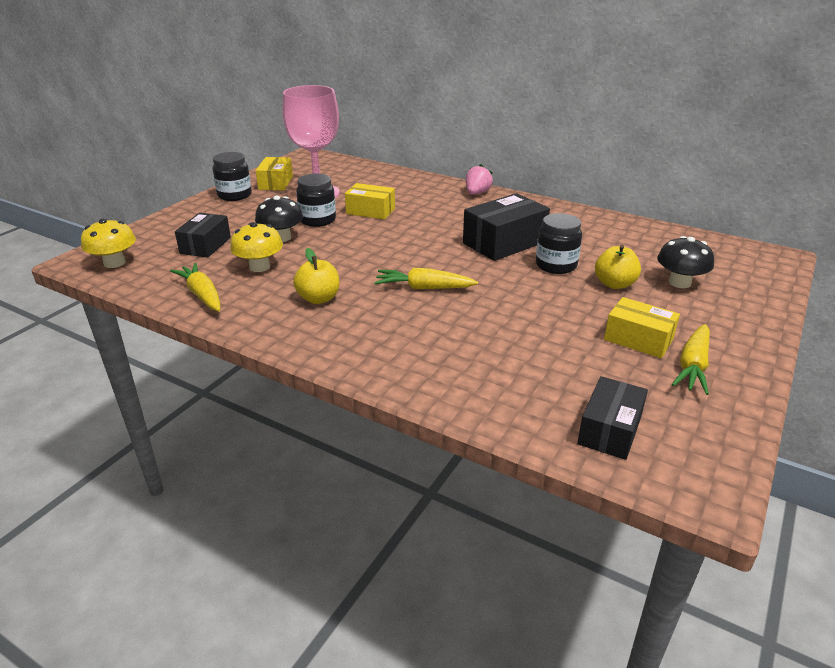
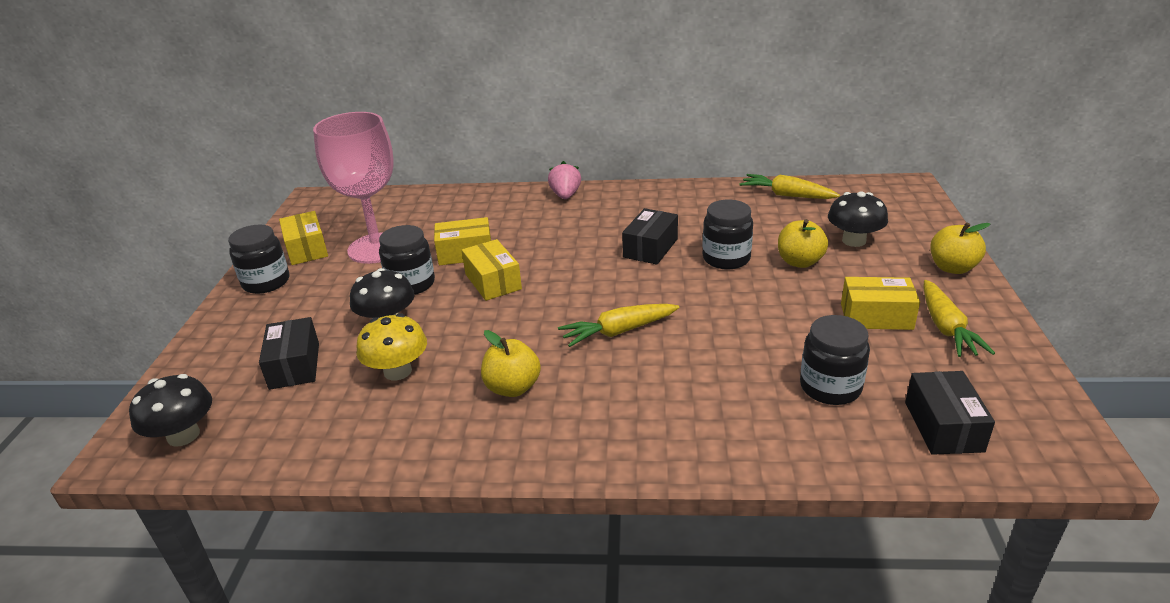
camera: 25 degrees left, 0 degrees up
yellow mushroom [81,219,136,268] -> black mushroom [129,374,212,447]
yellow carrot [170,263,221,311] -> yellow carrot moved to [739,174,840,199]
black box [463,193,550,261] -> black box [622,208,678,265], size x0.66
none -> yellow box [462,239,522,301]
none -> black jar [800,315,870,405]
none -> yellow apple [930,222,990,274]

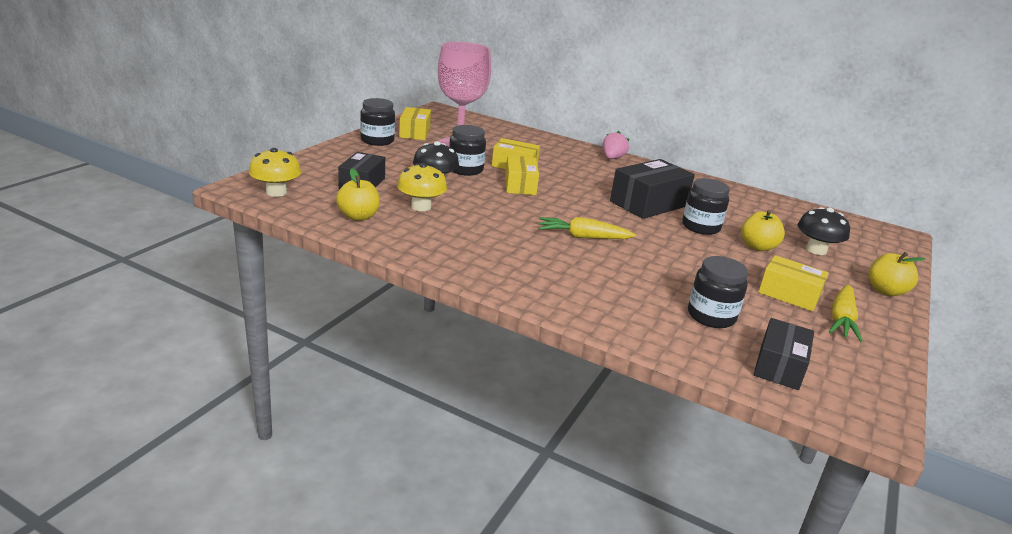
camera: 20 degrees right, 5 degrees down
black mushroom [129,374,212,447] -> yellow mushroom [249,148,301,197]
yellow apple [481,330,541,397] -> yellow apple moved to [336,168,380,221]
black box [622,208,678,265] -> black box [610,159,695,219], size x1.52
yellow carrot [739,174,840,199] -> none

